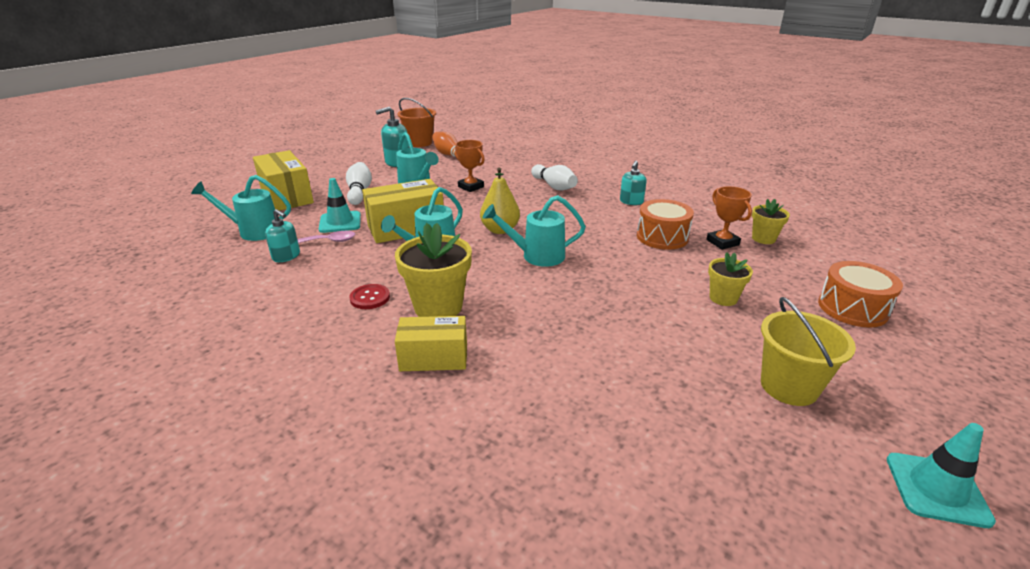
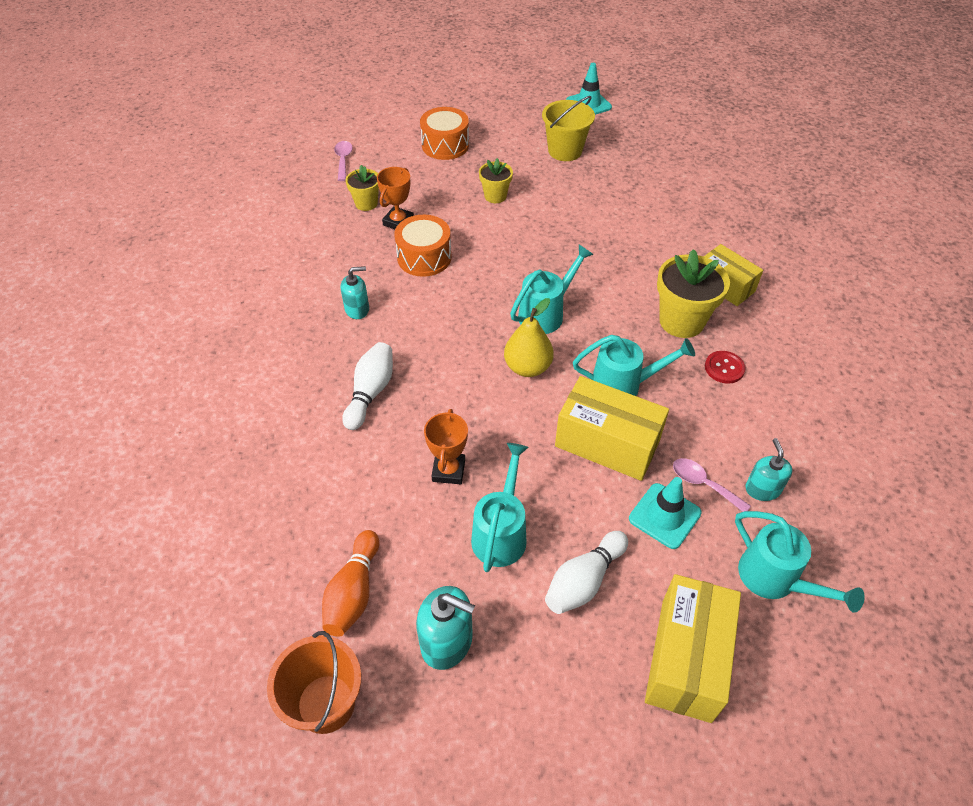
camera: 130 degrees left, 20 degrees up
turquoise watering can [483,195,586,267] -> turquoise watering can turned 90 degrees counterclockwise [510,245,594,334]
none -> pink spoon [334,141,353,181]

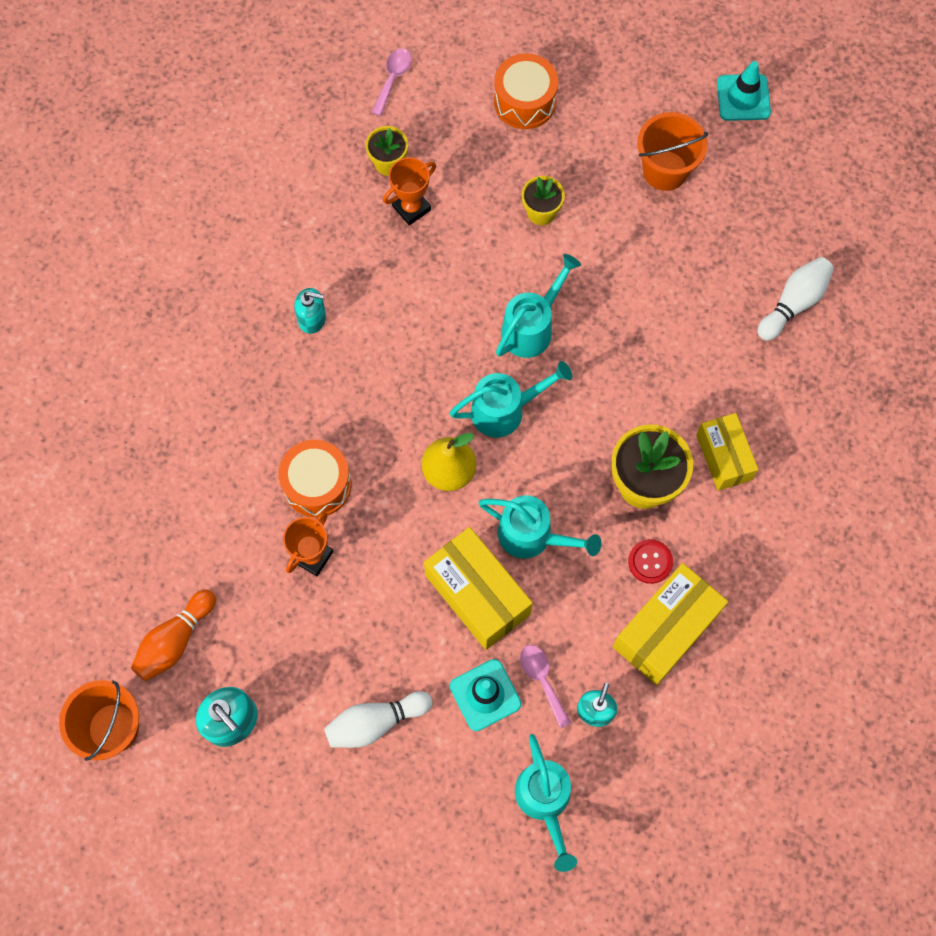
camera: 25 degrees right, 20 degrees up
white bowling pin [342,342,393,430] -> white bowling pin moved to [757,257,834,341]
orange drum [394,215,452,277] -> orange drum moved to [279,440,351,517]
turquoise watering can [471,443,528,572] -> turquoise watering can moved to [496,254,581,358]
yellow bucket [542,96,595,161] -> orange bucket [637,112,708,191]
yellow box [645,574,741,723] -> yellow box moved to [613,563,728,685]

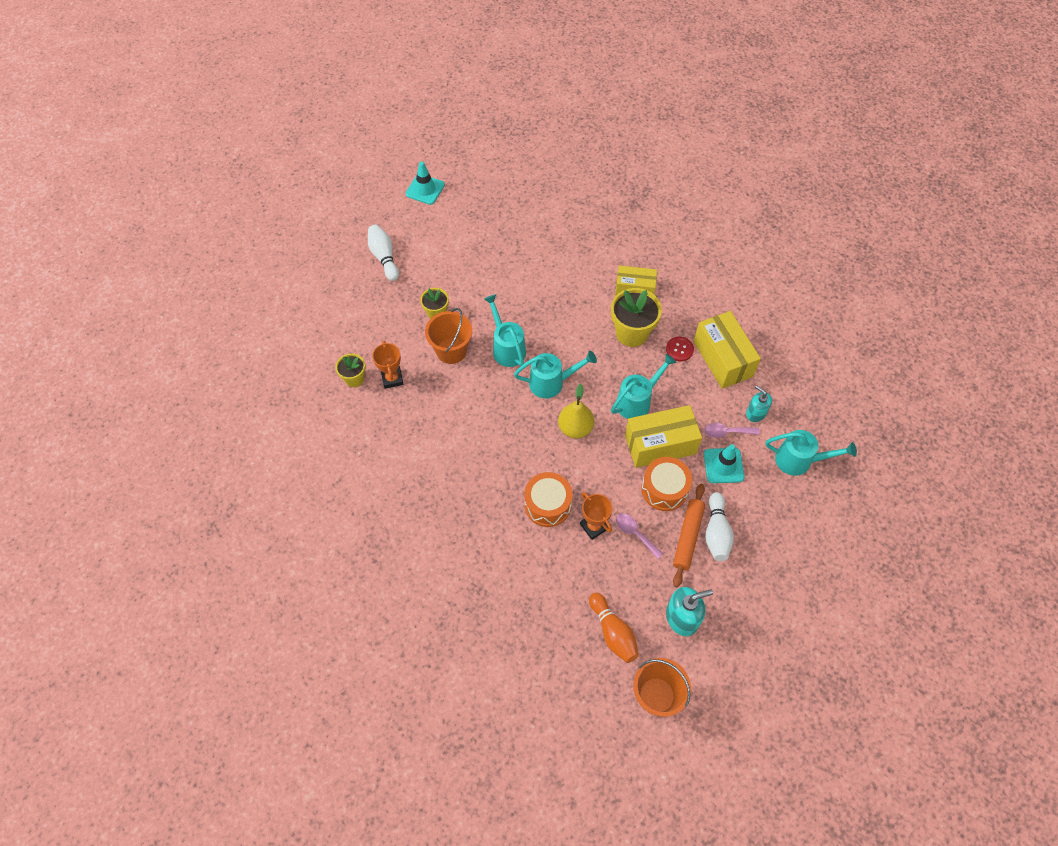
camera: 65 degrees left, 10 degrees down
turquoise soap dispenser [294,288,326,334] -> none
pink spoon [372,49,411,116] -> pink spoon moved to [616,513,663,559]
turquoise watering can [450,361,572,437] -> turquoise watering can turned 75 degrees clockwise [514,351,597,398]
orange drum [494,53,558,129] -> orange drum moved to [641,457,692,511]
orange bucket [637,112,708,191] -> orange bucket moved to [425,308,472,364]
white bowling pin [757,257,834,341] -> white bowling pin moved to [368,225,399,281]
none -> orange rolling pin [673,484,705,587]

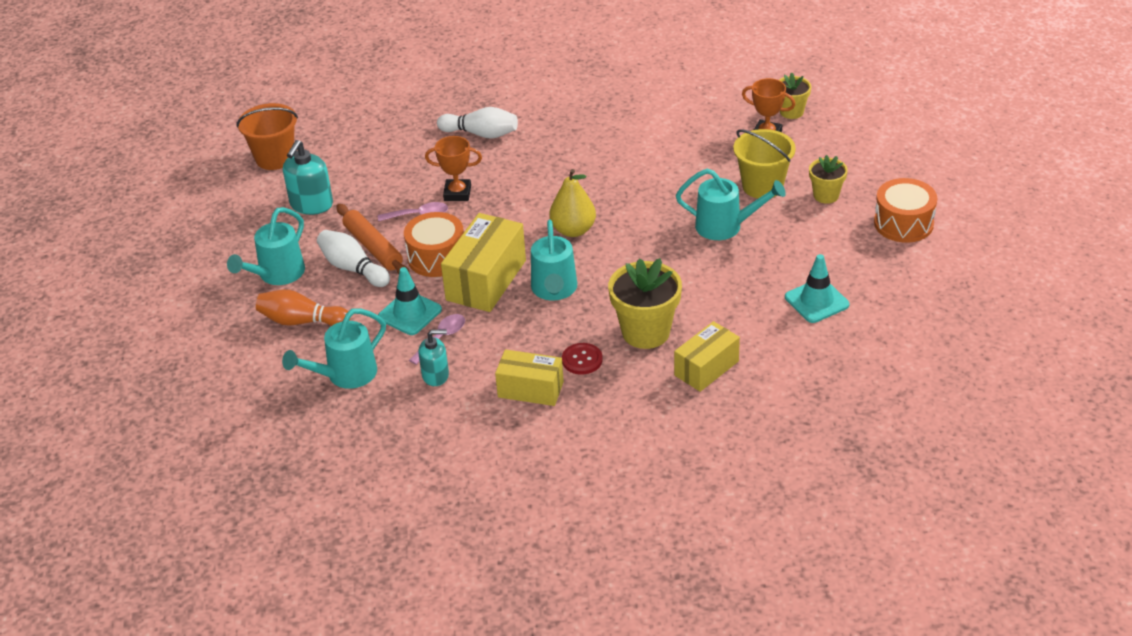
camera: 130 degrees right, 20 degrees down
white bowling pin [368,225,399,281] -> white bowling pin moved to [437,107,518,139]
turquoise traffic cone [406,162,445,205] -> turquoise traffic cone moved to [785,254,849,323]
orange bucket [425,308,472,364] -> yellow bucket [733,129,796,199]
turquoise watering can [514,351,597,398] -> turquoise watering can moved to [227,207,305,285]
orange drum [525,472,573,527] -> orange drum moved to [874,178,937,243]
orange bowling pin [589,593,639,663] -> orange bowling pin moved to [256,290,351,326]
yellow box [693,311,761,389] -> yellow box [495,349,564,406], size x0.65

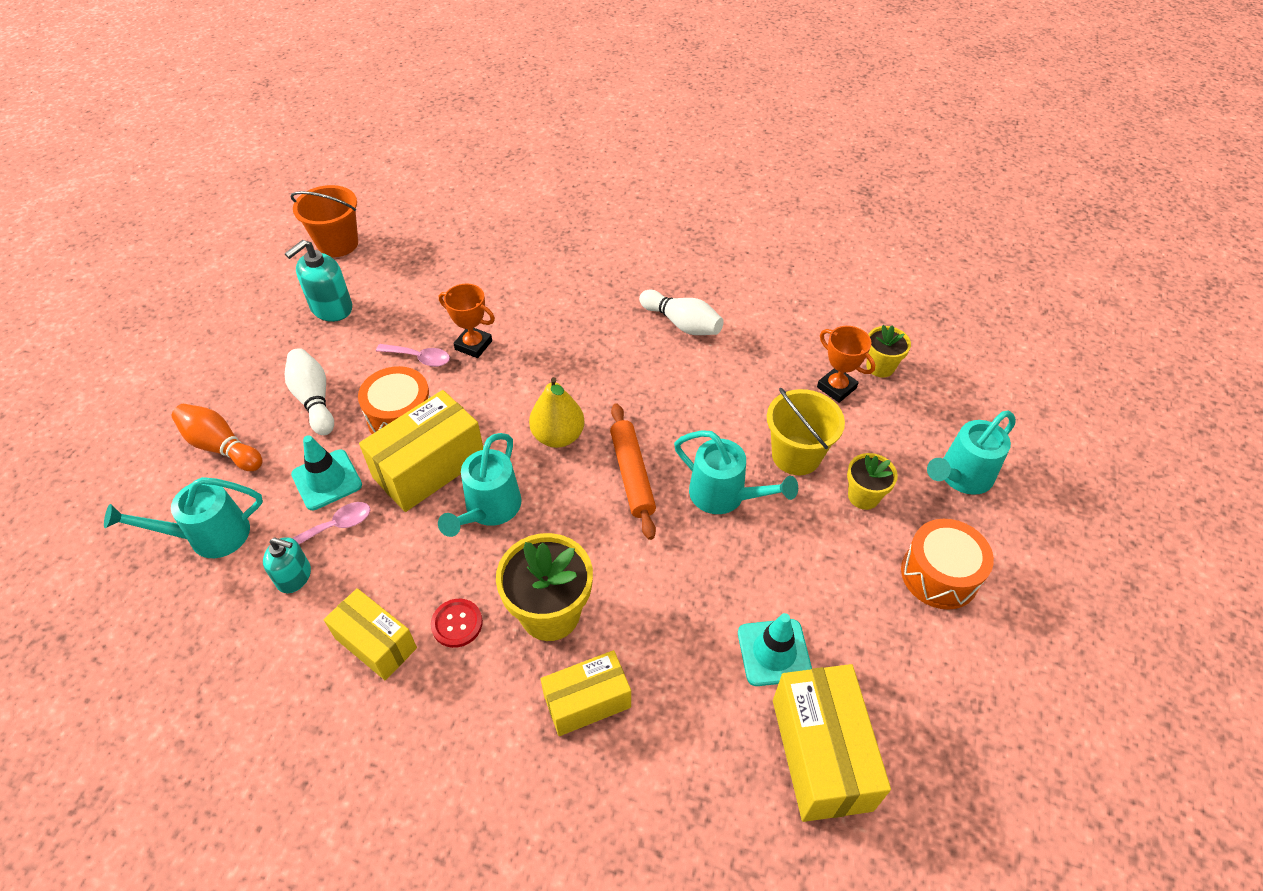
camera: 20 degrees right, 10 degrees up
turquoise watering can [227,207,305,285] -> turquoise watering can moved to [927,411,1016,495]
orange rolling pin [336,204,409,274] -> orange rolling pin moved to [610,403,656,540]
white bowling pin [437,107,518,139] -> white bowling pin moved to [639,290,724,335]
none -> yellow box [773,664,891,822]

